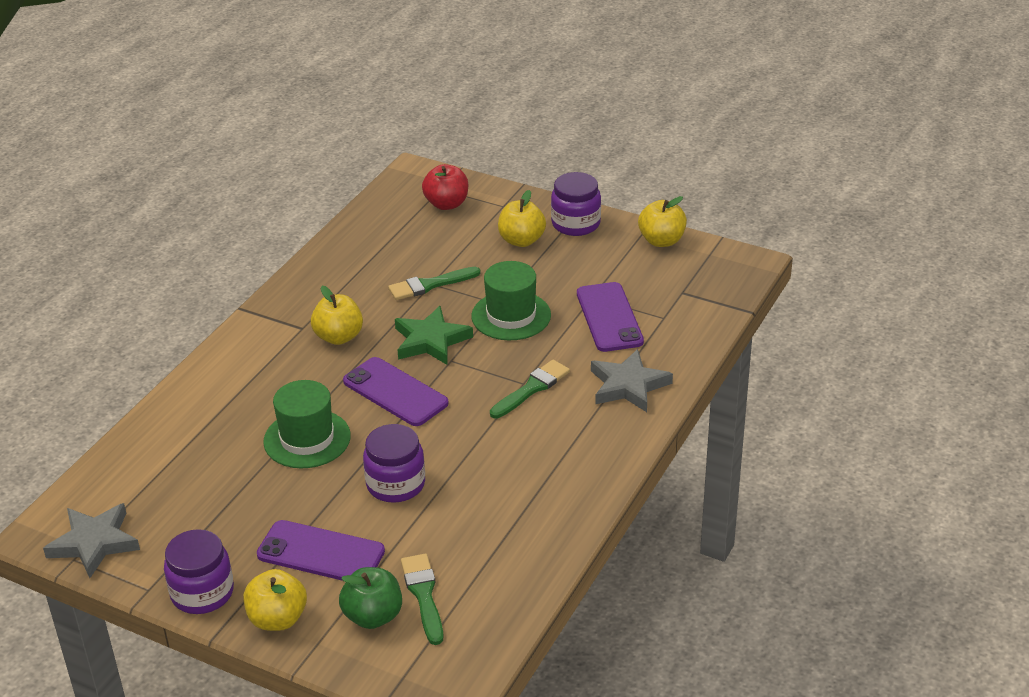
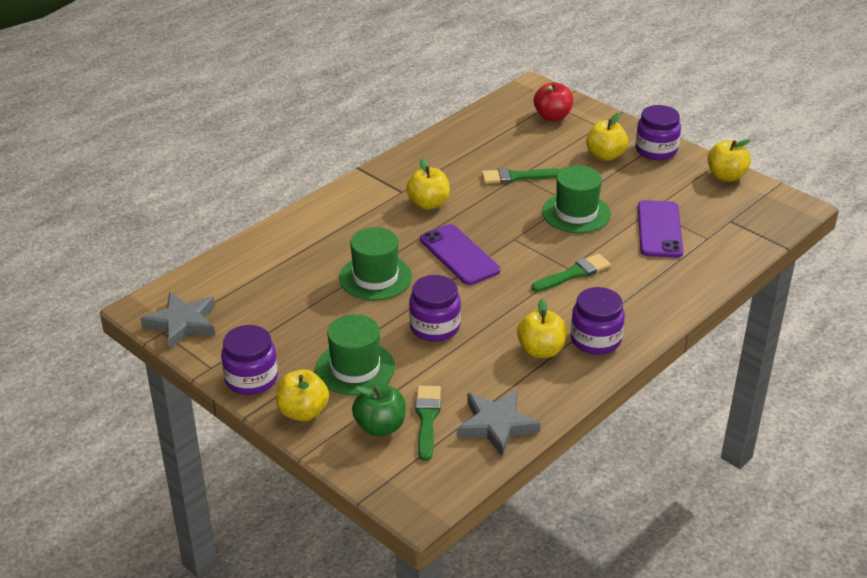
camera: 15 degrees right, 0 degrees up
purple phone [257,520,385,581] -> green hat [316,314,395,395]
green star [395,306,473,365] -> none
grey star [591,349,673,412] -> grey star moved to [457,390,540,456]
none -> yellow apple [517,298,568,358]
none -> purple jar [570,287,625,355]

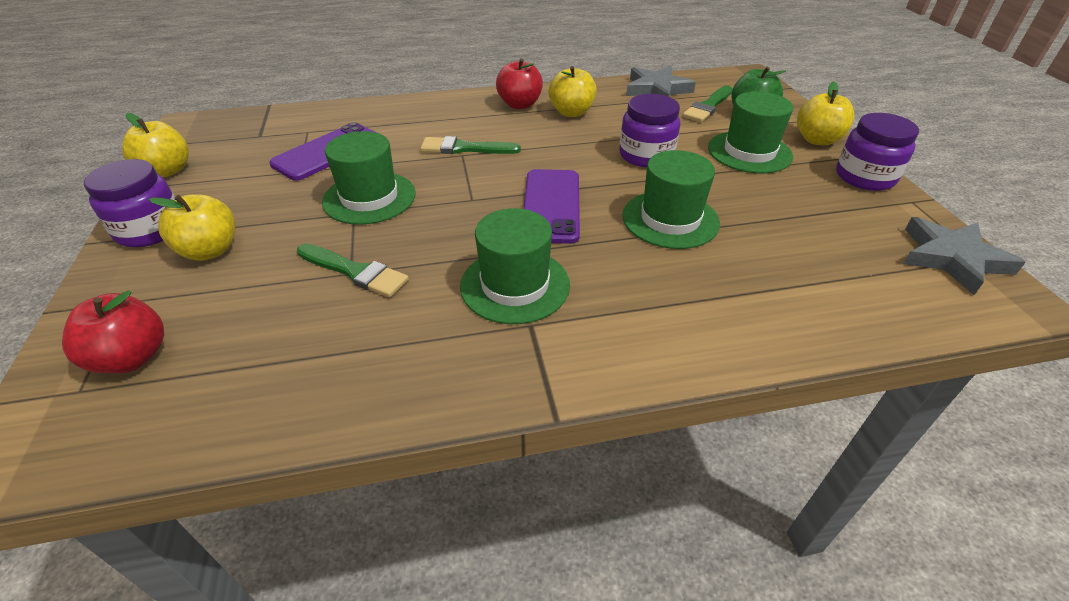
camera: 145 degrees left, 5 degrees up
yellow apple [406,158,450,210] -> green hat [460,208,570,324]
purple jar [570,287,625,355] -> red apple [496,59,543,109]

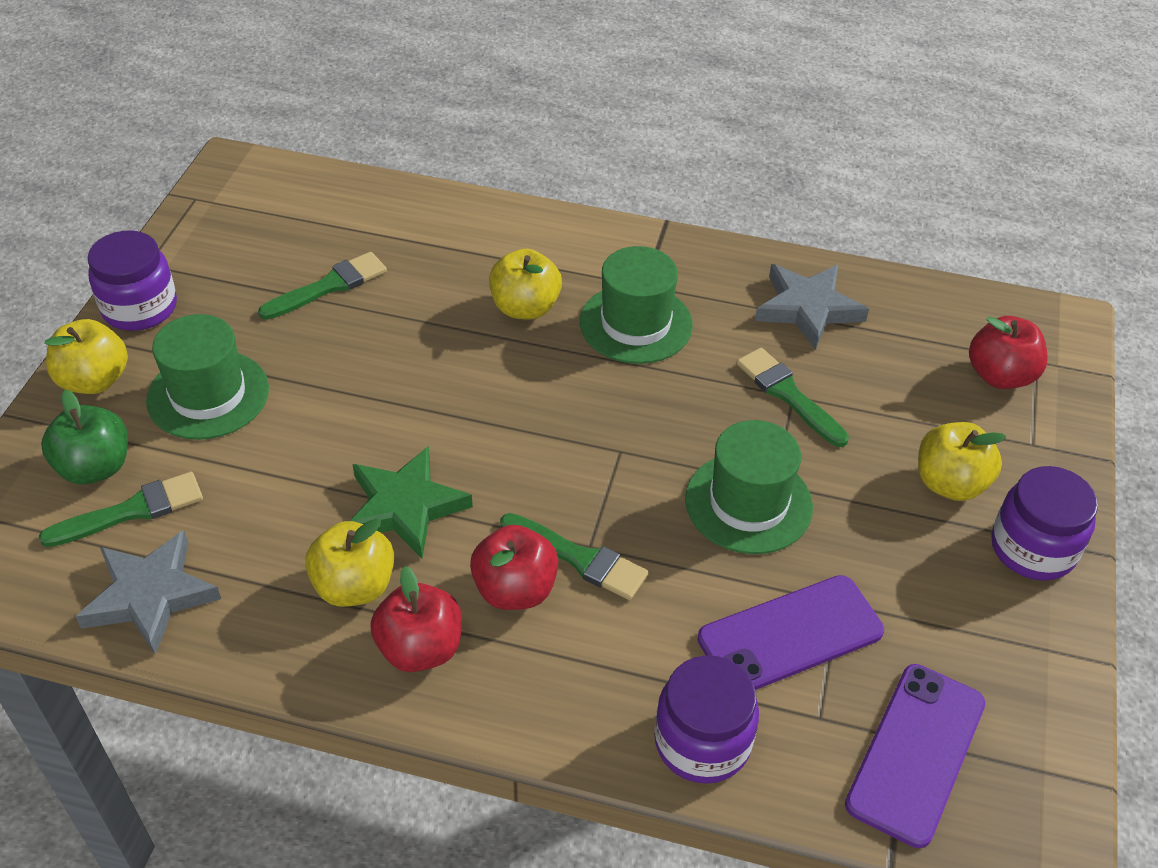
camera: 155 degrees left, 5 degrees up
yellow apple [122,113,189,177] -> yellow apple moved to [489,249,562,320]
purple phone [523,169,580,244] -> purple phone moved to [845,664,986,848]
purple jar [619,94,680,168] -> purple jar moved to [654,655,759,784]
green hat [622,150,720,249] -> none
grey star [903,217,1026,295] -> grey star moved to [755,264,869,350]
none -> green brush [258,252,387,320]
none -> green star [350,446,473,558]
none -> red apple [470,525,559,610]

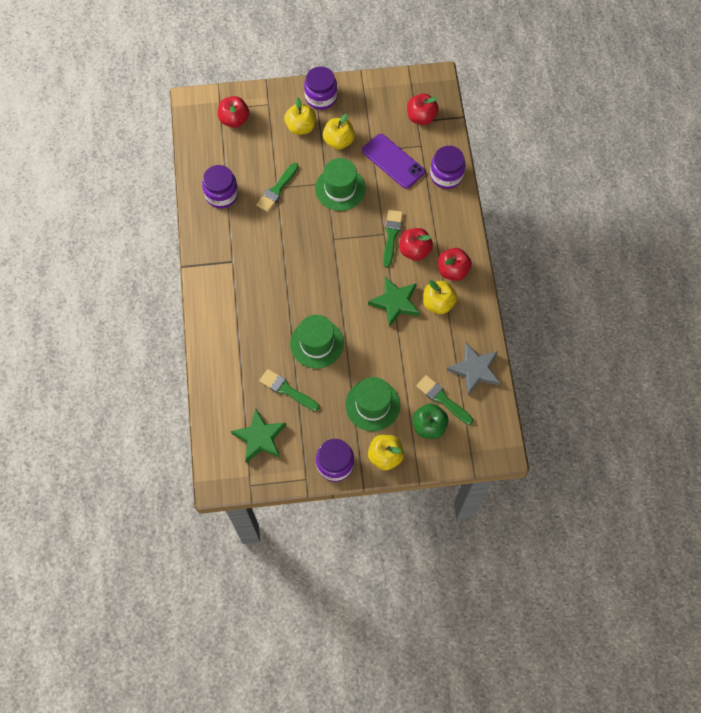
camera: 110 degrees left, 20 degrees up
yellow apple [489,249,562,320] -> yellow apple moved to [323,114,355,150]
green hat [580,246,693,364] -> green hat moved to [290,315,344,369]
grey star [755,264,869,350] -> purple jar [202,165,238,208]
purple phone [845,664,986,848] -> red apple [407,94,439,125]
none -> green star [231,409,286,463]

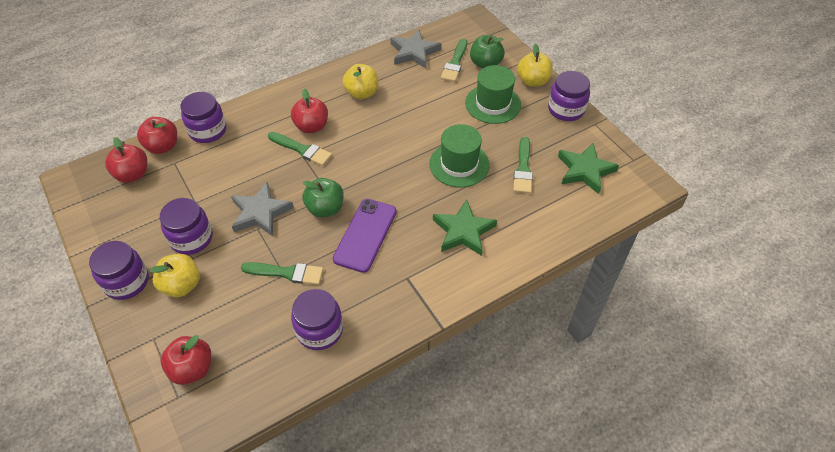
camera: 115 degrees left, 15 degrees down
green hat [315,158,366,211] -> grey star [231,182,294,237]
yellow apple [323,114,355,150] -> purple jar [160,198,213,255]
purple phone [362,134,425,189] -> purple phone moved to [333,199,397,273]
green star [368,277,420,327] -> green star moved to [433,199,497,256]
green brush [383,210,403,267] -> green brush turned 135 degrees counterclockwise [268,132,332,166]
red apple [438,248,472,281] -> red apple moved to [137,117,177,154]
none -> green apple [302,178,344,218]

